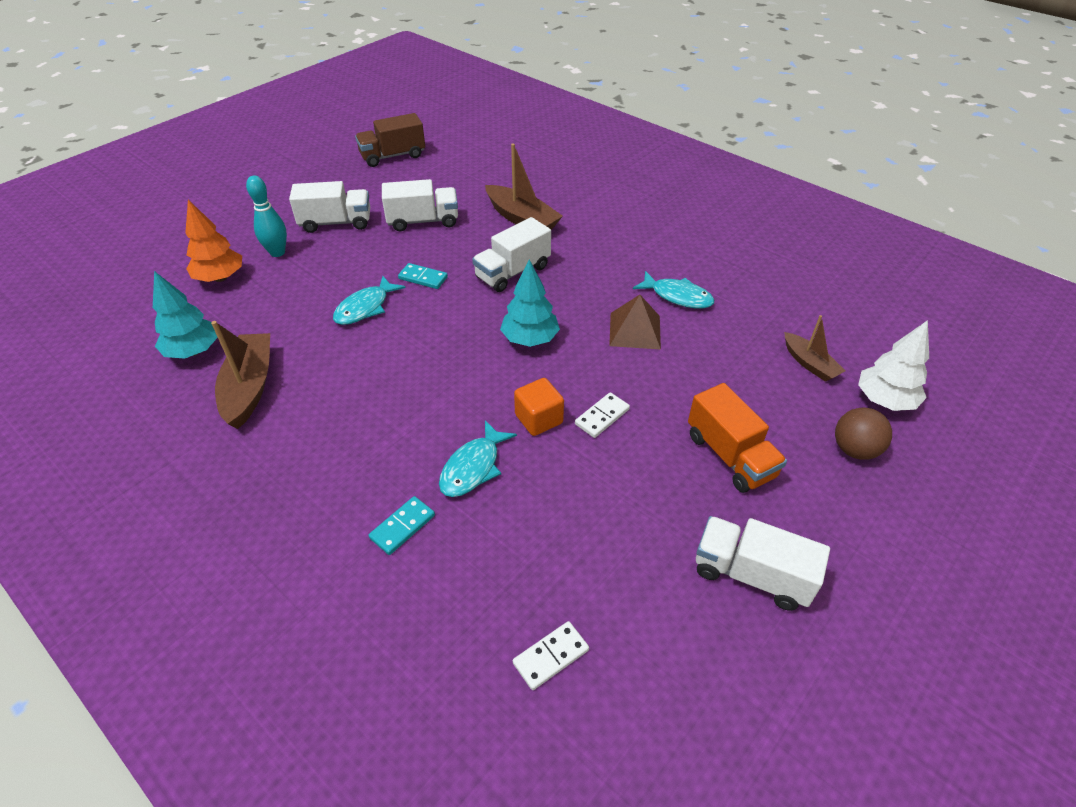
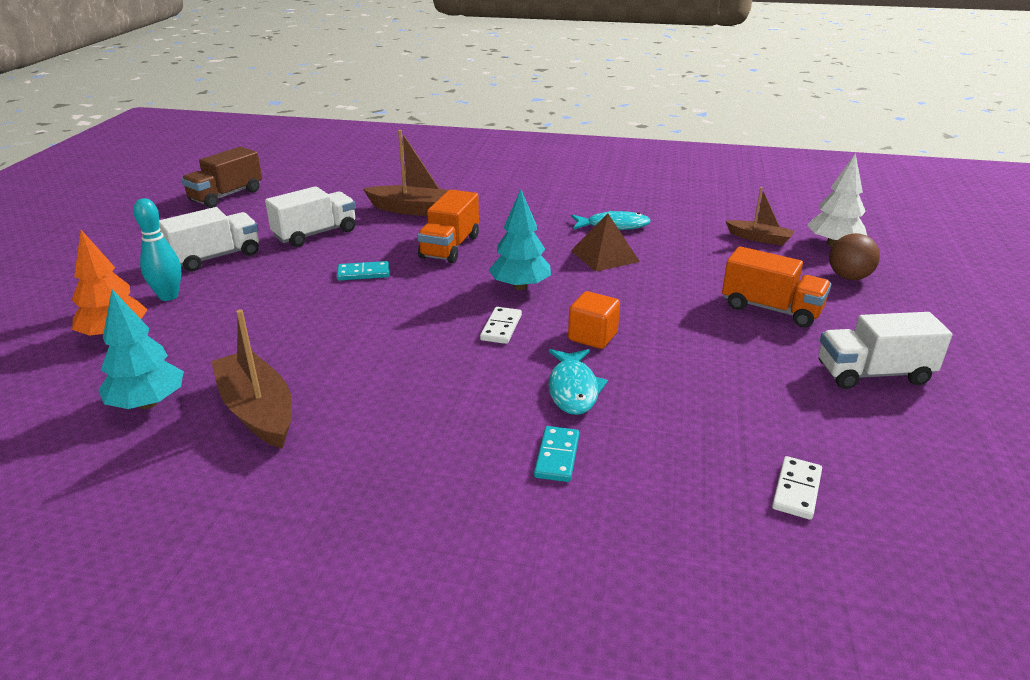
camera: 30 degrees left, 15 degrees down
turquoise fish [333,276,406,325] -> none
white truck [472,217,551,292] -> orange truck [417,189,479,263]
white domino [575,392,630,438] -> white domino moved to [480,307,522,344]

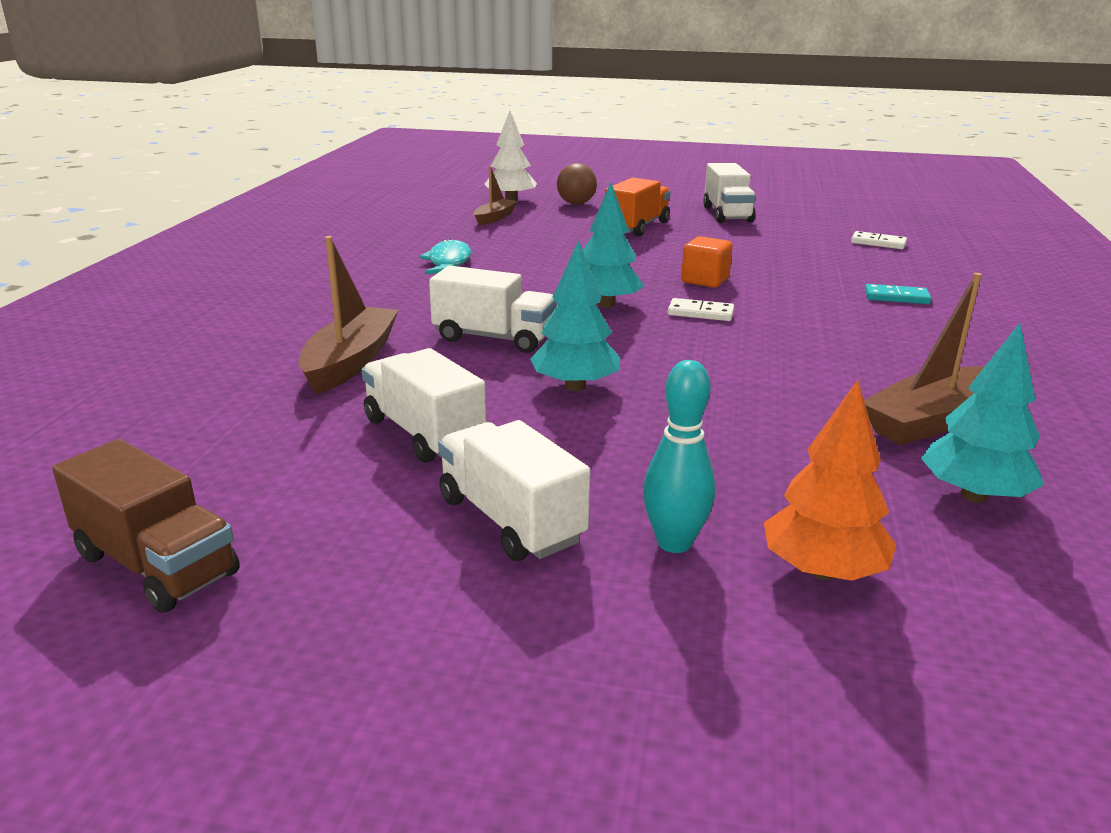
camera: 90 degrees left, 5 degrees down
turquoise domino [337,261,389,281] -> turquoise tree [530,240,620,391]
orange truck [417,189,479,263] -> white truck [429,266,557,353]
turquoise fish [548,349,608,415] -> none
brown pyramid [571,213,640,272] -> none

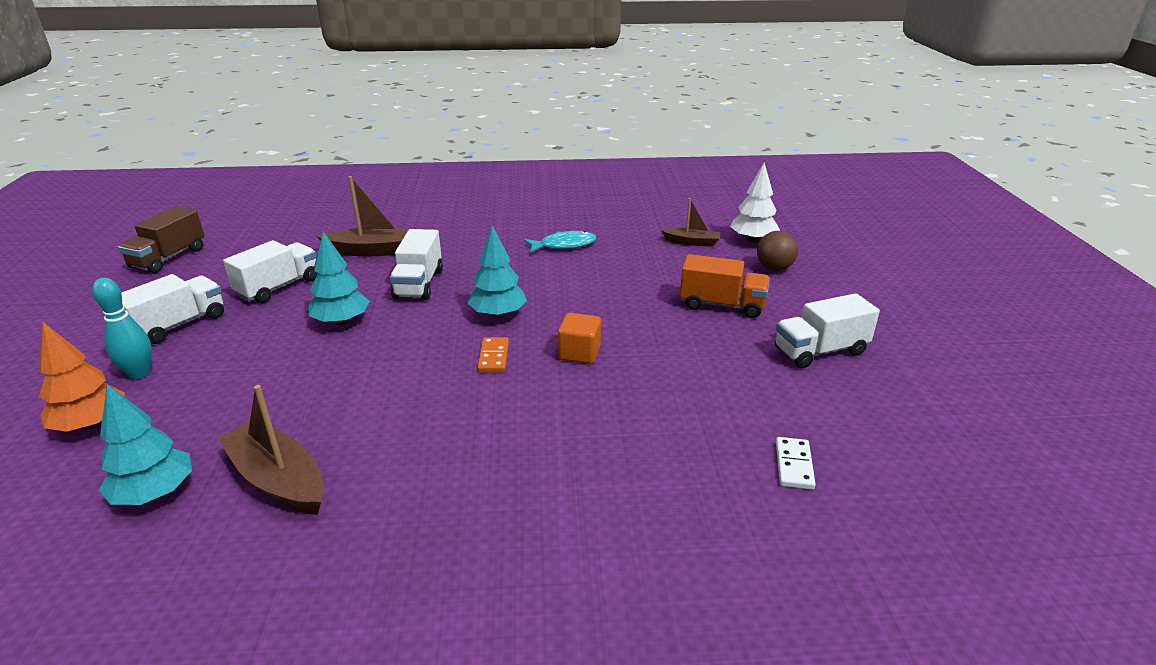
camera: 75 degrees right, 5 degrees up
white domino [668,298,734,321] -> orange domino [477,337,509,372]
turquoise domino [865,284,932,304] -> none

